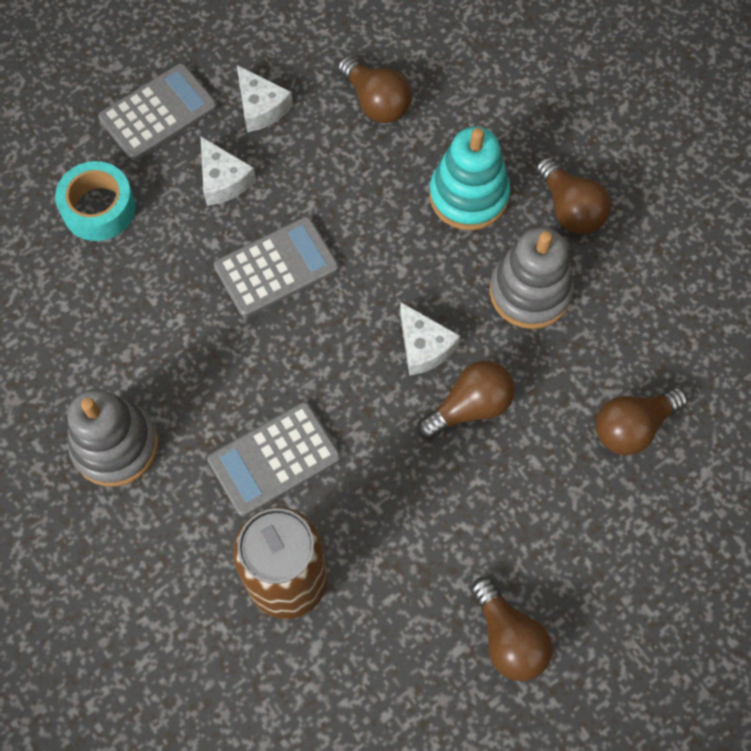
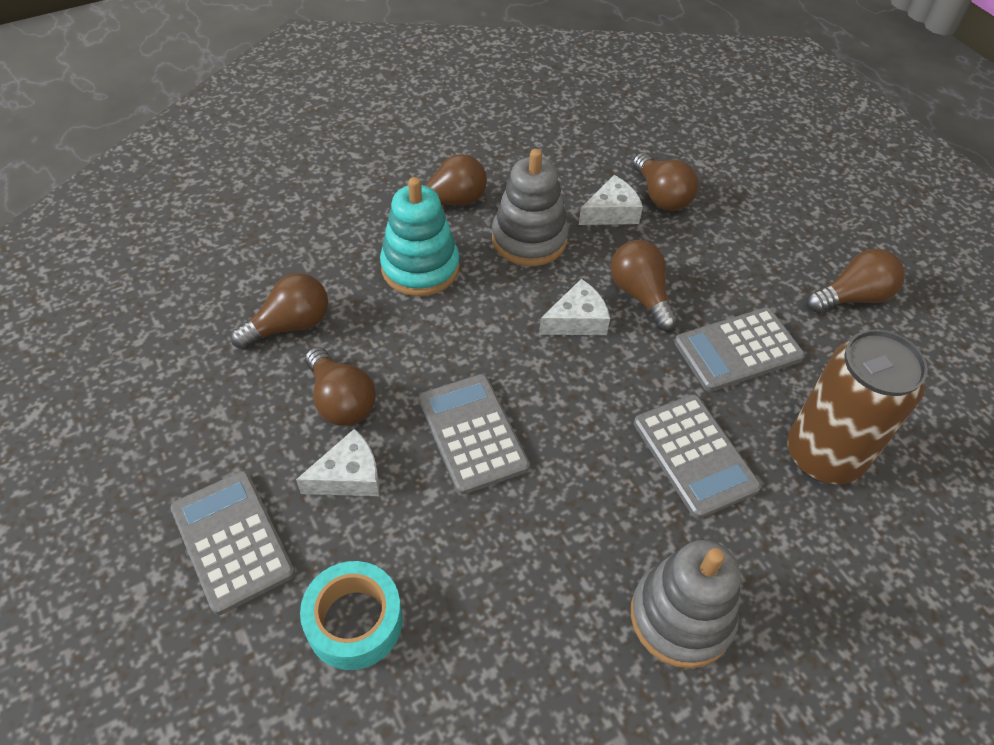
camera: 85 degrees left, 15 degrees down
white cheese [237,65,293,132] -> white cheese moved to [579,175,643,225]
none -> brown light bulb [305,347,376,426]
none -> grey calculator [674,308,805,392]

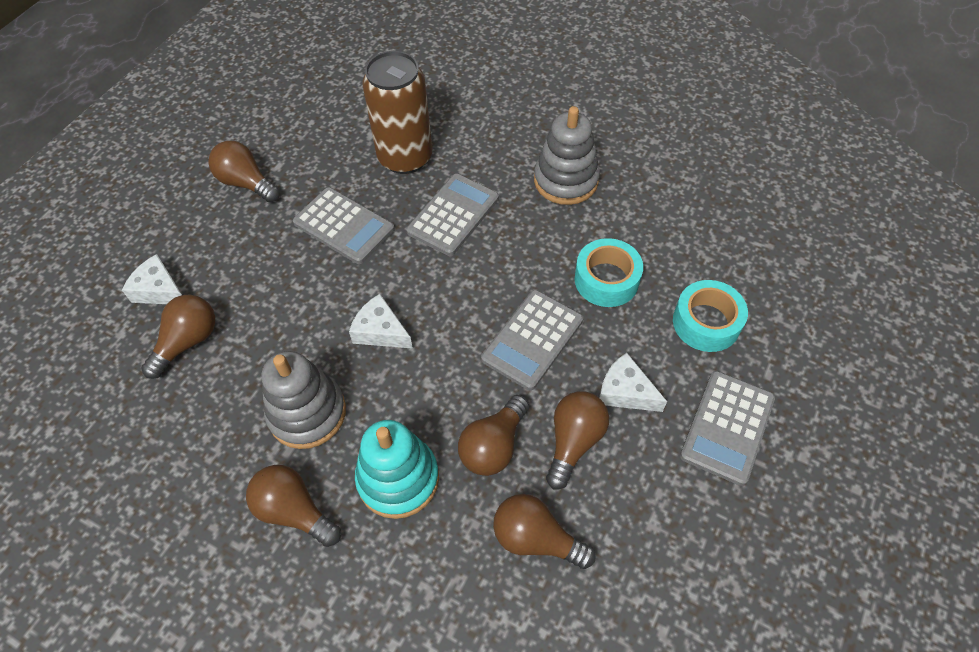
camera: 120 degrees left, 5 degrees up
white cheese [579,175,643,225] -> white cheese moved to [122,254,182,304]
brown light bulb [610,240,678,331] -> brown light bulb moved to [458,395,529,476]
none -> turquoise tape [575,238,643,307]

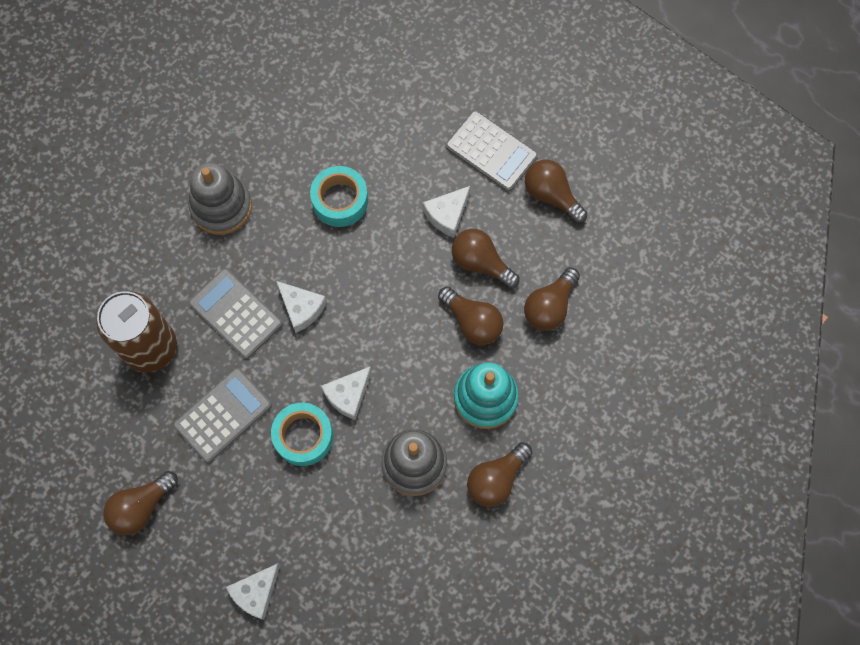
camera: 80 degrees left, 15 degrees up
brown light bulb [141,295,215,379] -> brown light bulb moved to [525,160,587,224]
grey calculator [481,290,583,390] -> none
turquoise tape [673,280,748,352] -> turquoise tape moved to [271,403,333,466]
none -> white cheese [276,281,327,333]

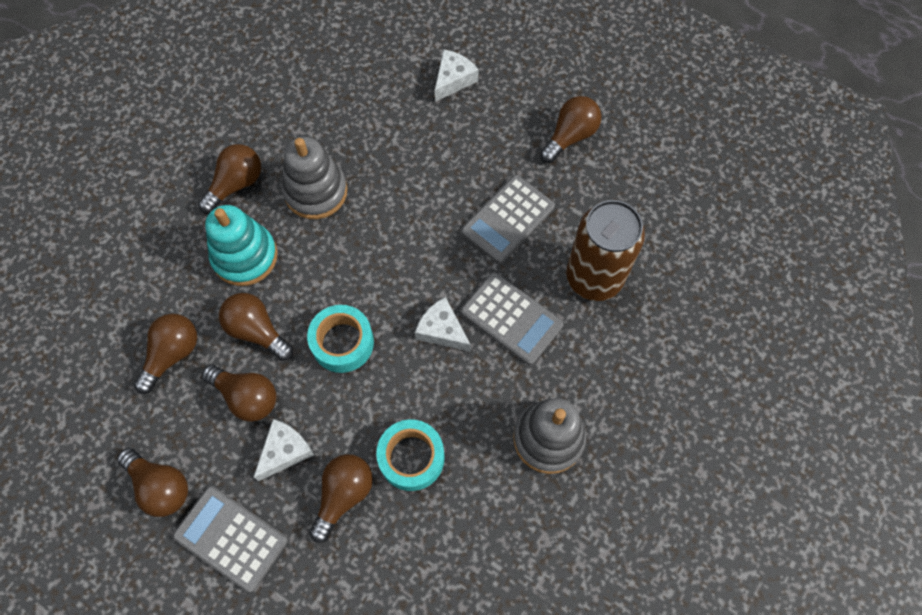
camera: 175 degrees right, 5 degrees down
turquoise tape [271,403,333,466] -> turquoise tape moved to [307,305,374,373]
white cheese [321,366,372,420] -> none
none -> brown light bulb [309,454,373,543]

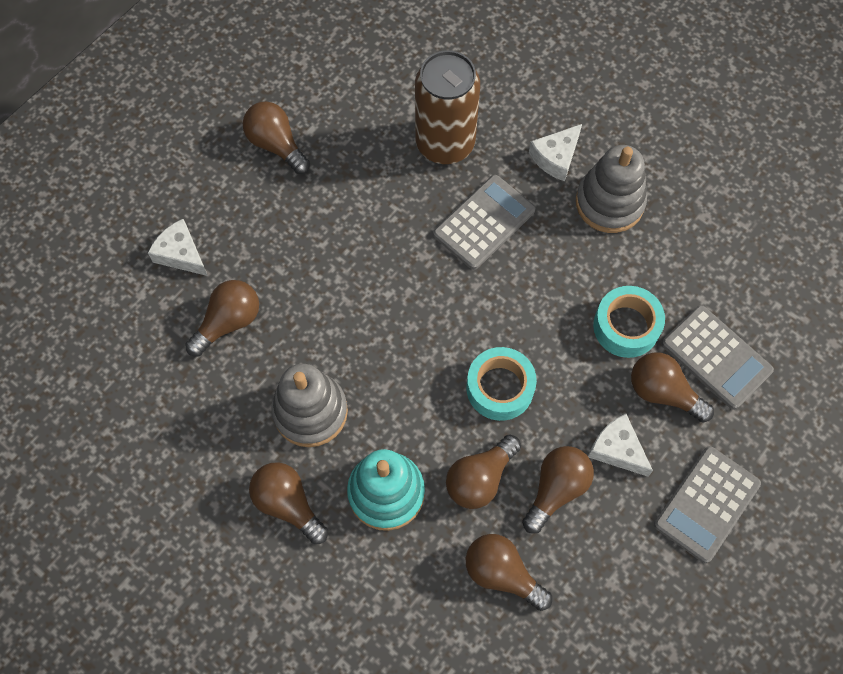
camera: 85 degrees left, 0 degrees up
brown light bulb [117,448,188,517] -> brown light bulb moved to [185,280,259,357]
white cheese [415,297,471,351] -> white cheese moved to [529,124,582,181]
grey calculator [461,175,555,264] -> grey calculator moved to [661,305,774,410]

